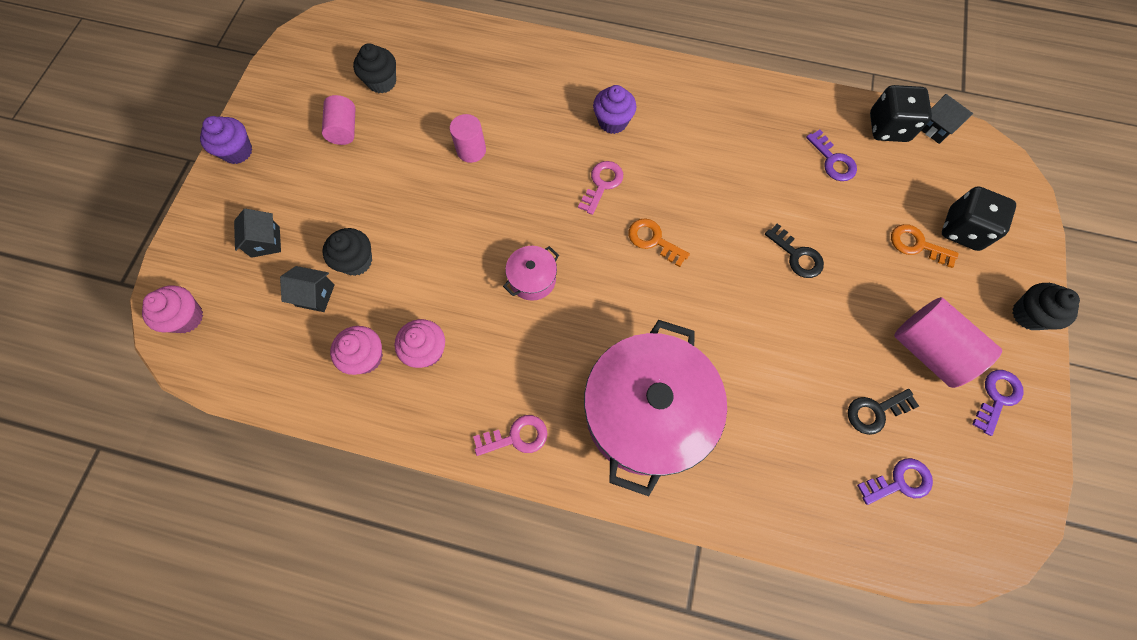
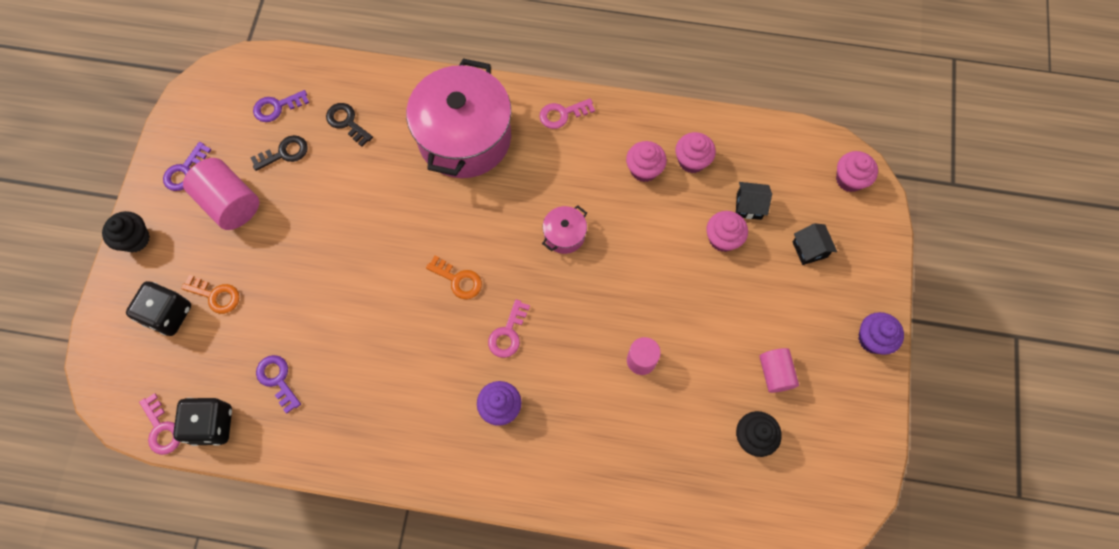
camera: 175 degrees right, 0 degrees up
black cupcake [322,228,372,276] -> pink cupcake [706,211,748,252]
black key [765,223,824,278] -> black key moved to [326,103,373,147]
black house [921,94,973,144] -> pink key [139,393,180,455]

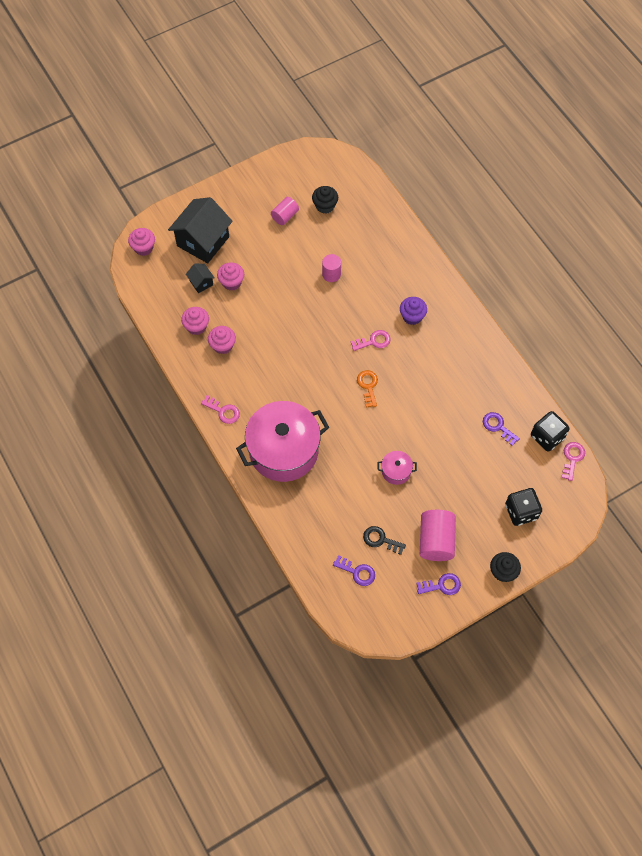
camera: 130 degrees left, 5 degrees down
orange key [181,275,239,314] -> none
purple key [256,355,301,414] -> purple key turned 120 degrees clockwise [483,412,520,446]
black key [326,103,373,147] -> none
pink pot [542,206,587,254] -> pink pot moved to [378,451,417,485]
black house [792,223,837,265] -> black house [168,197,233,263], size x2.19
purple cupcake [858,312,904,355] -> none

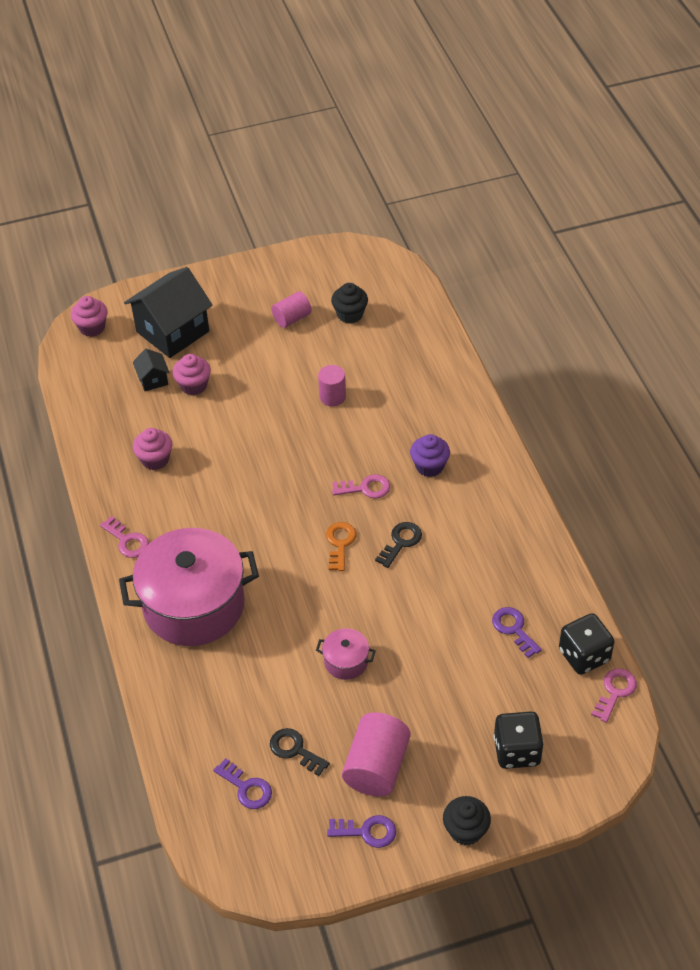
camera: 15 degrees right, 15 degrees down
pink cupcake [181,307,209,335] -> none
none -> black key [375,522,422,568]

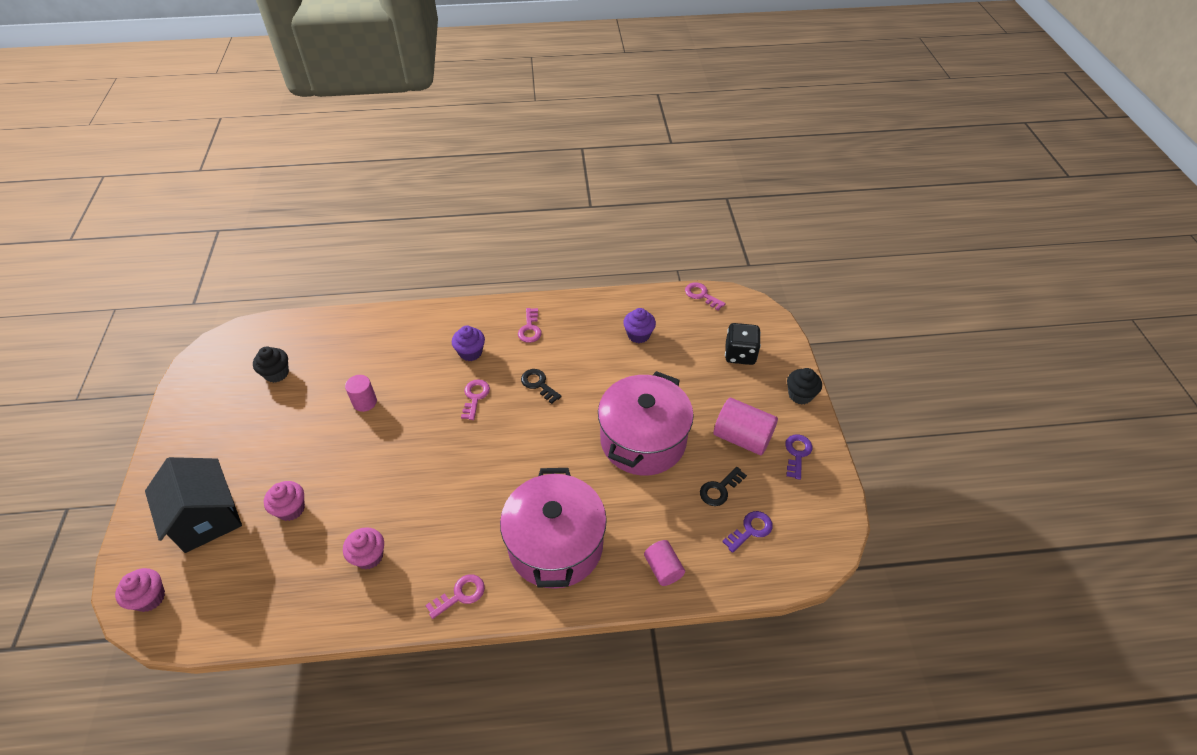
camera: 80 degrees left, 0 degrees up
black house [133,349,170,391] -> none
pink cylinder [271,291,312,328] -> pink cylinder moved to [644,540,685,586]
pink pot [316,628,376,680] -> pink pot [598,371,694,476], size x2.38
orange key [326,522,356,571] -> none
purple key [492,607,542,658] -> purple cupcake [623,308,656,343]
black dice [559,613,614,675] -> none
none -> pink key [518,308,542,343]

